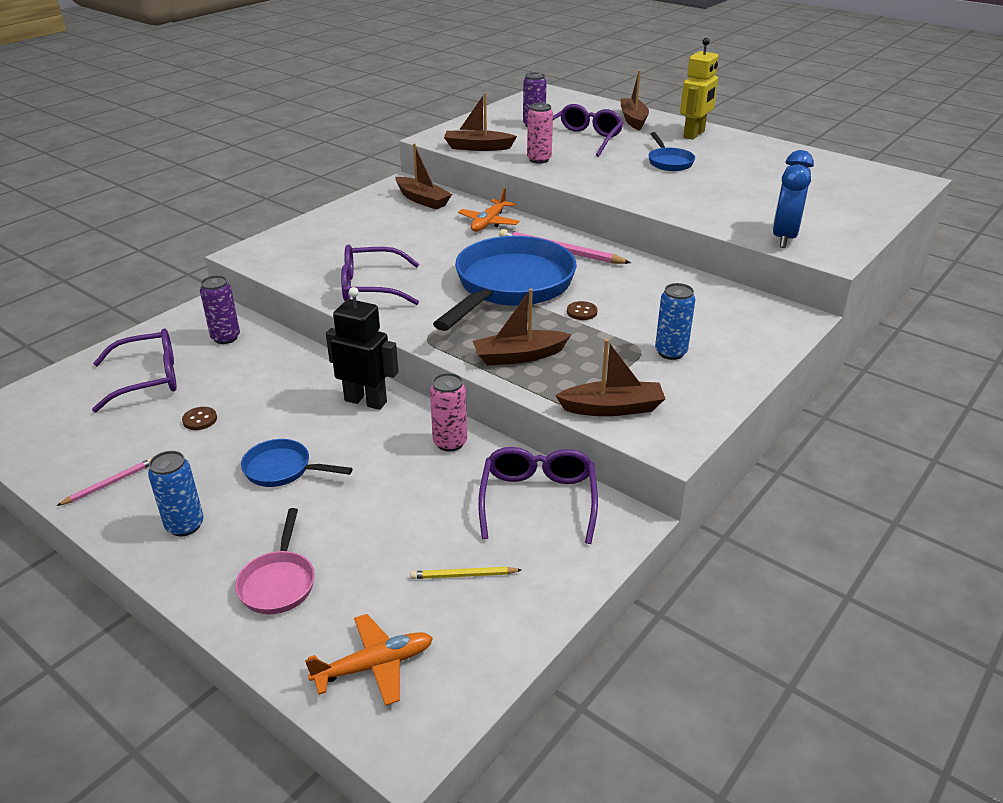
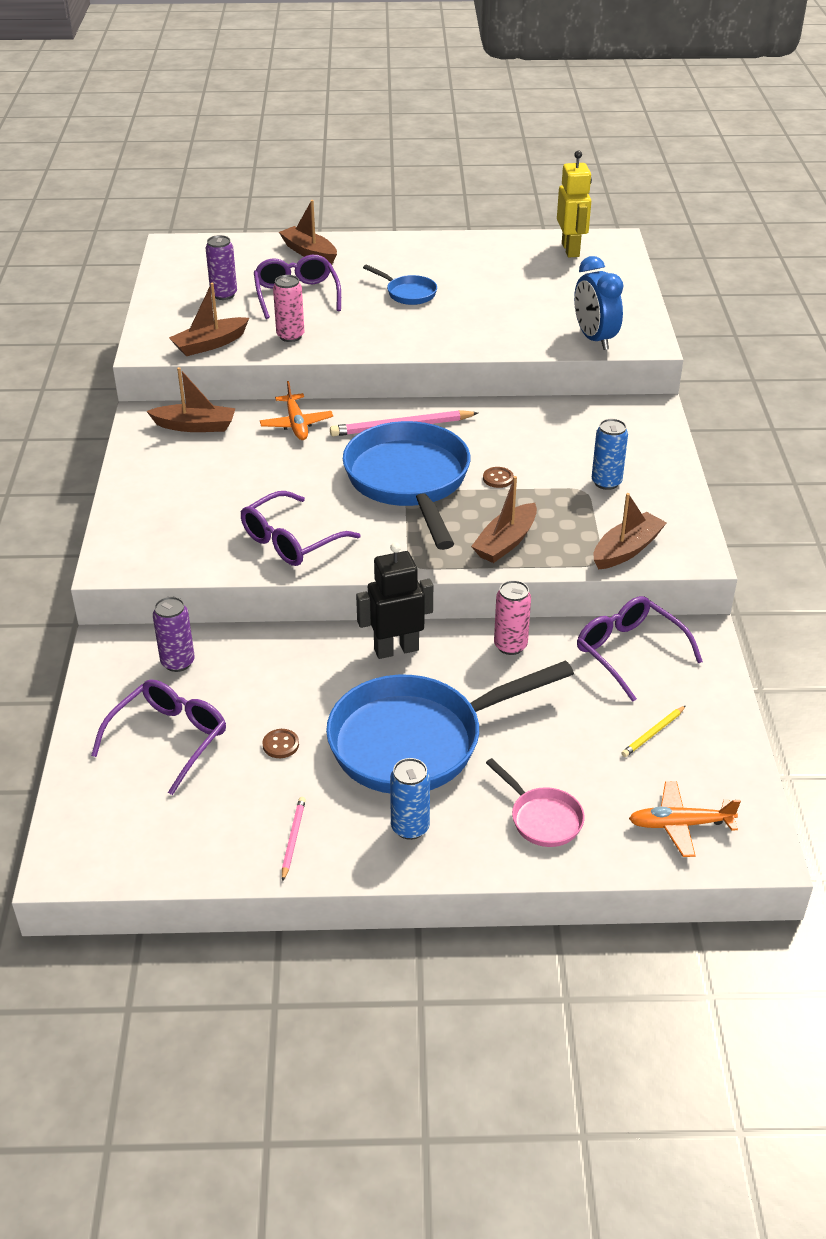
camera: 40 degrees left, 5 degrees up
blue pan [241,439,353,487] -> blue pan [326,661,574,793], size x2.22
orange plane [305,614,433,706] -> orange plane turned 120 degrees counterclockwise [629,781,741,857]
yellow robot [680,38,719,140] -> yellow robot moved to [557,151,592,257]

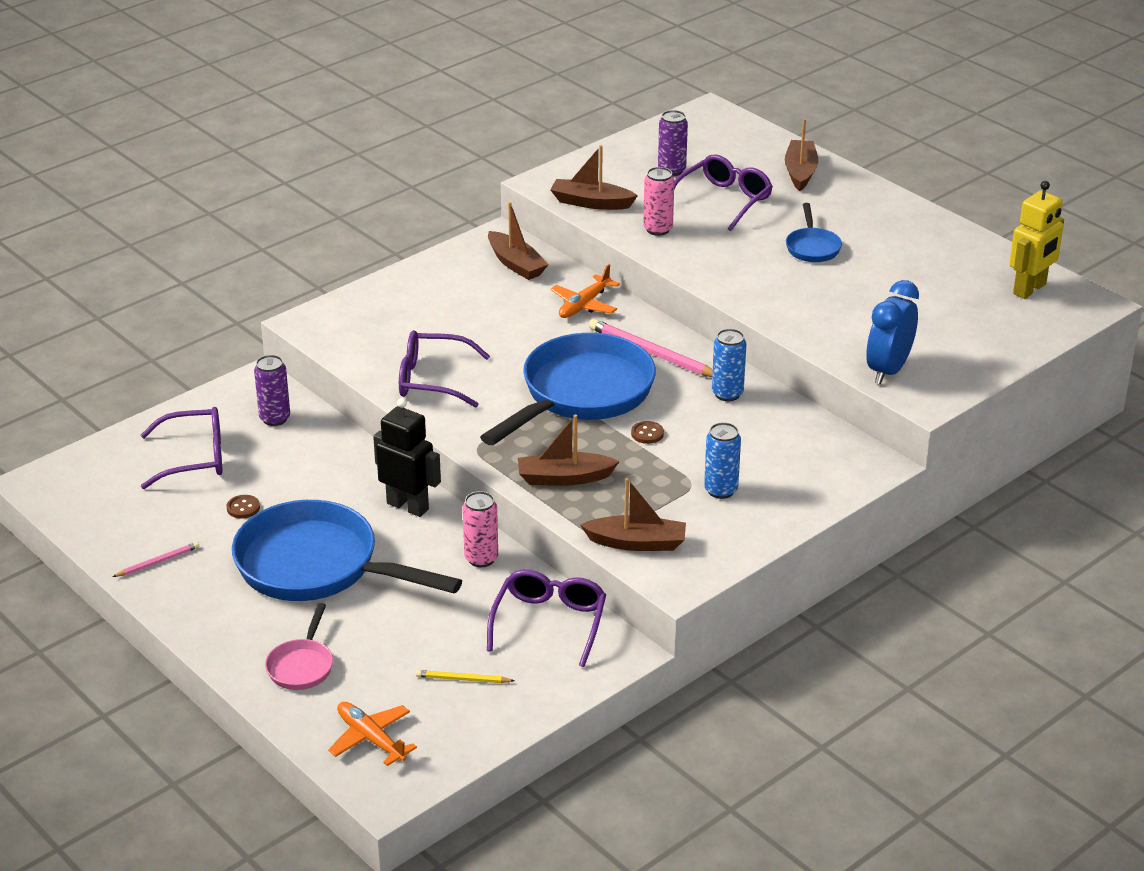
camera: 50 degrees right, 5 degrees down
blue can [390,758,430,840] -> blue can moved to [712,329,746,401]

